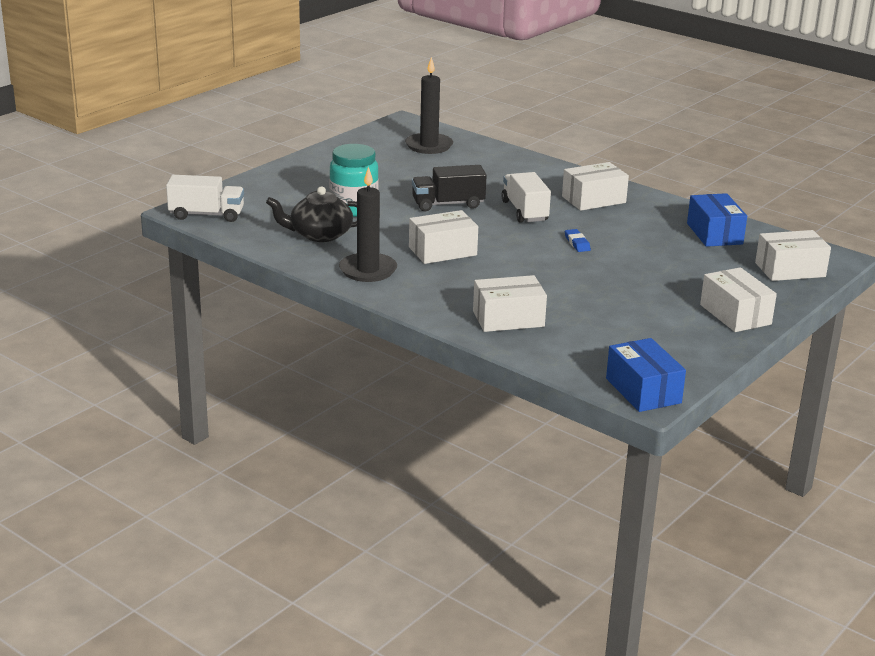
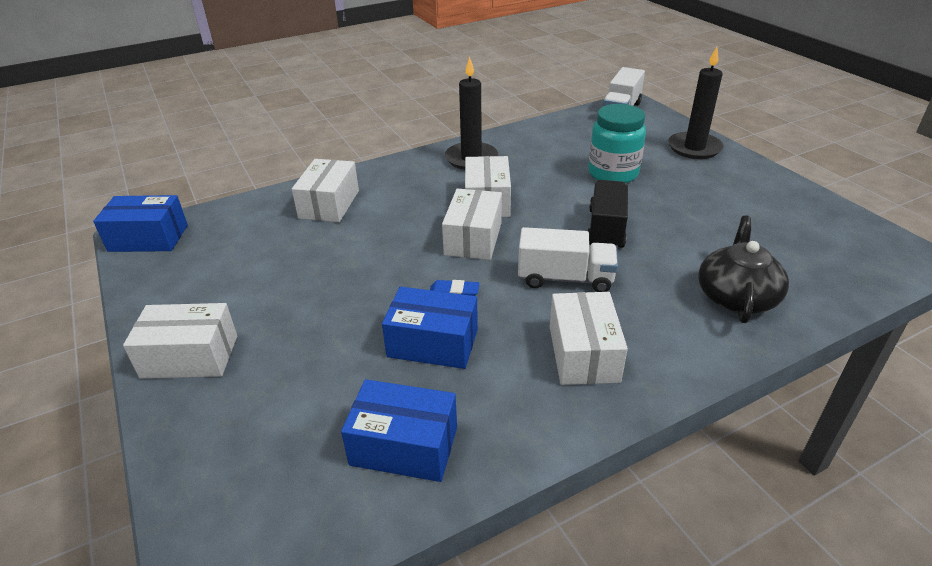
camera: 115 degrees right, 10 degrees up
black teapot [266,186,357,242] -> black teapot moved to [698,215,789,323]
black candle [405,57,453,154] -> black candle moved to [668,47,724,159]
white box [755,230,831,281] -> white box moved to [442,189,502,260]
none -> blue box [382,287,478,369]

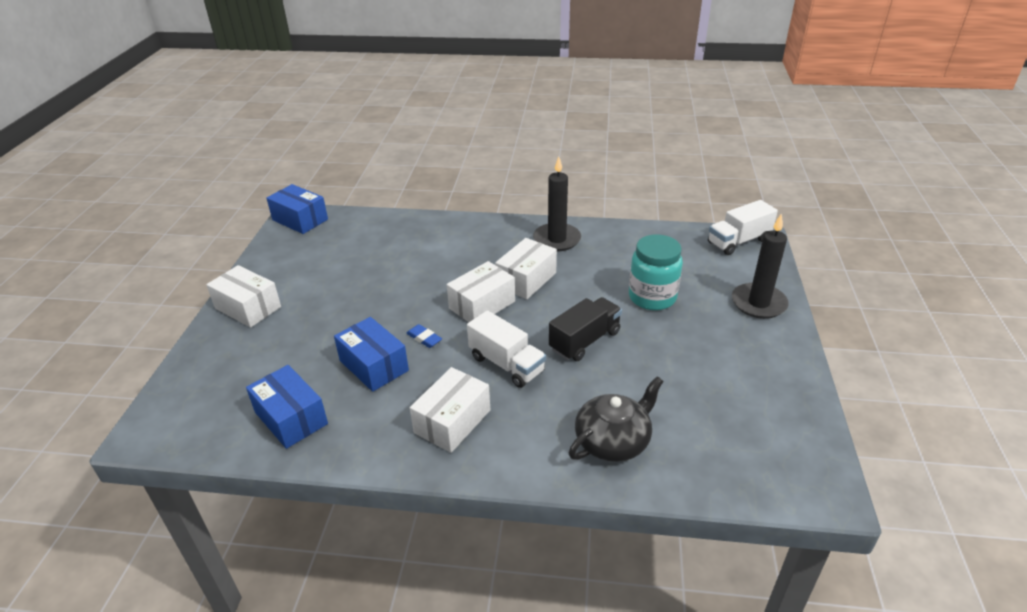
camera: 35 degrees right, 0 degrees up
white box [292,159,359,222] -> none

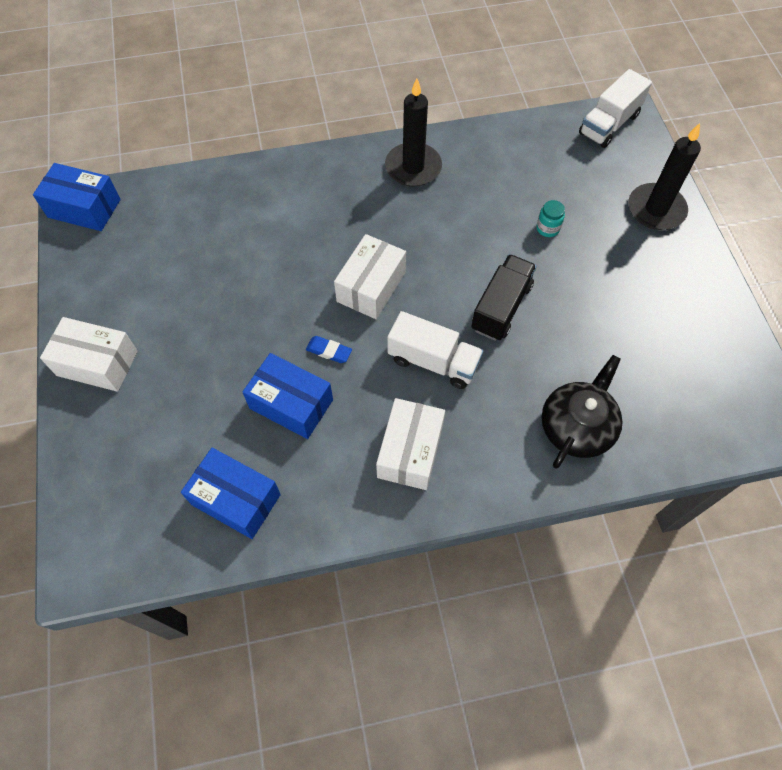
camera: 20 degrees left, 25 degrees up
white box [495,238,557,299] -> none
turquoise jar [629,234,683,310] -> turquoise jar [537,200,565,237], size x0.45

